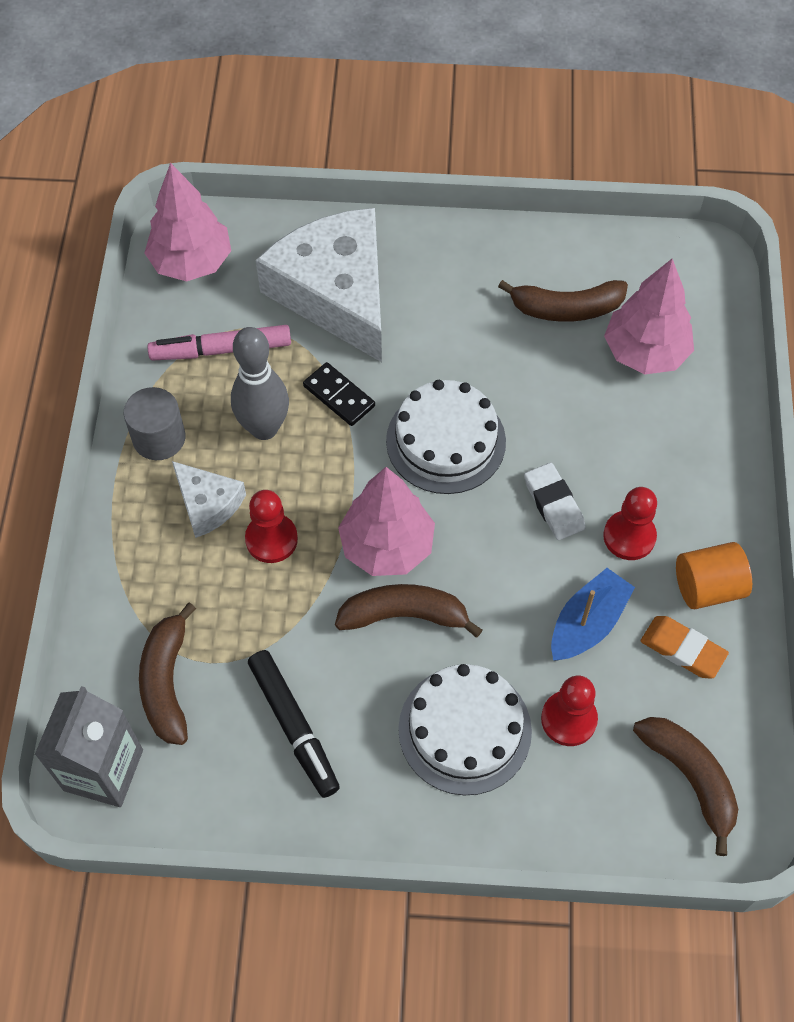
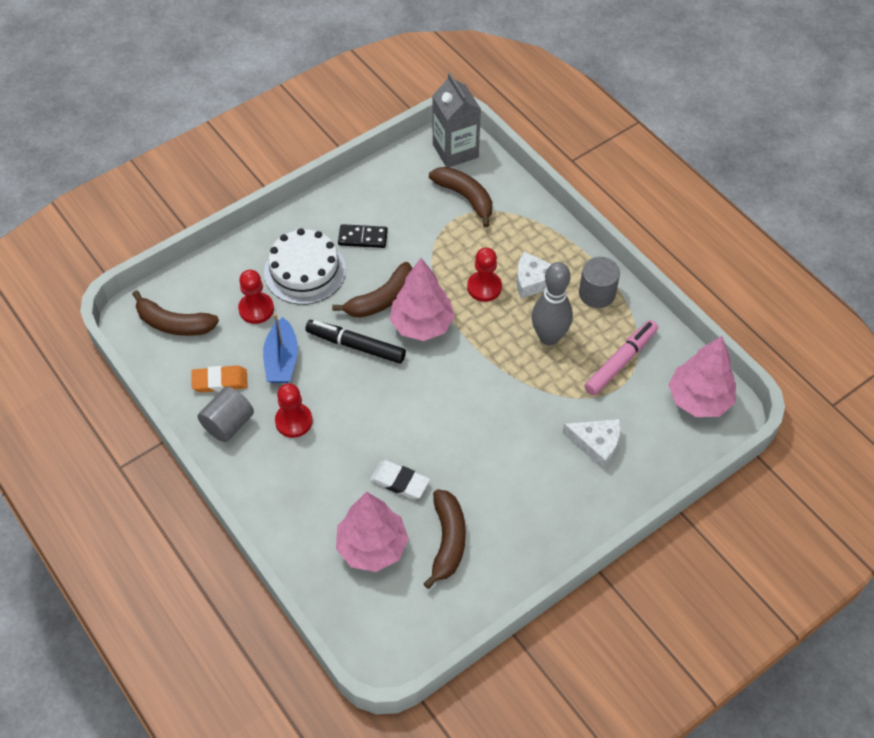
camera: 140 degrees right, 5 degrees down
black marker [248,650,340,798] -> black marker moved to [305,320,406,364]
white cheese [256,208,382,362] -> white cheese [563,419,621,469], size x0.48
black domino [303,362,375,426] -> black domino moved to [338,224,388,248]
white cake [386,380,506,494] -> none
brown banana [498,280,628,322] -> brown banana turned 135 degrees clockwise [424,489,466,589]
white eraser [524,463,586,540] -> white eraser moved to [370,460,430,499]
orange cylinder [676,542,752,609] -> grey cylinder [198,386,254,442]

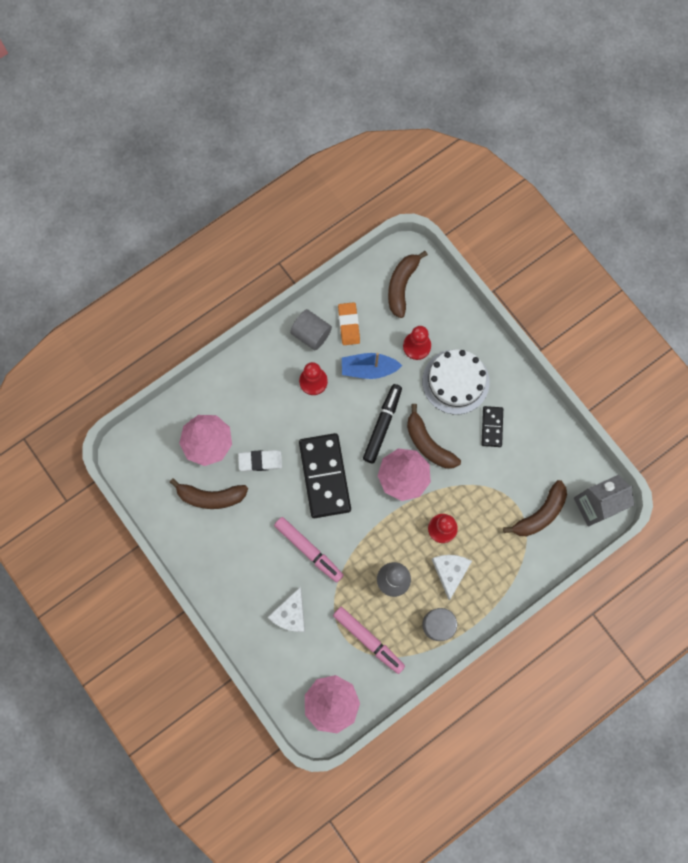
camera: 90 degrees right, 20 degrees up
white eraser [370,460,430,499] -> white eraser turned 60 degrees clockwise [238,450,282,472]
none -> pink marker [274,517,343,583]
none -> black domino [299,433,351,518]

